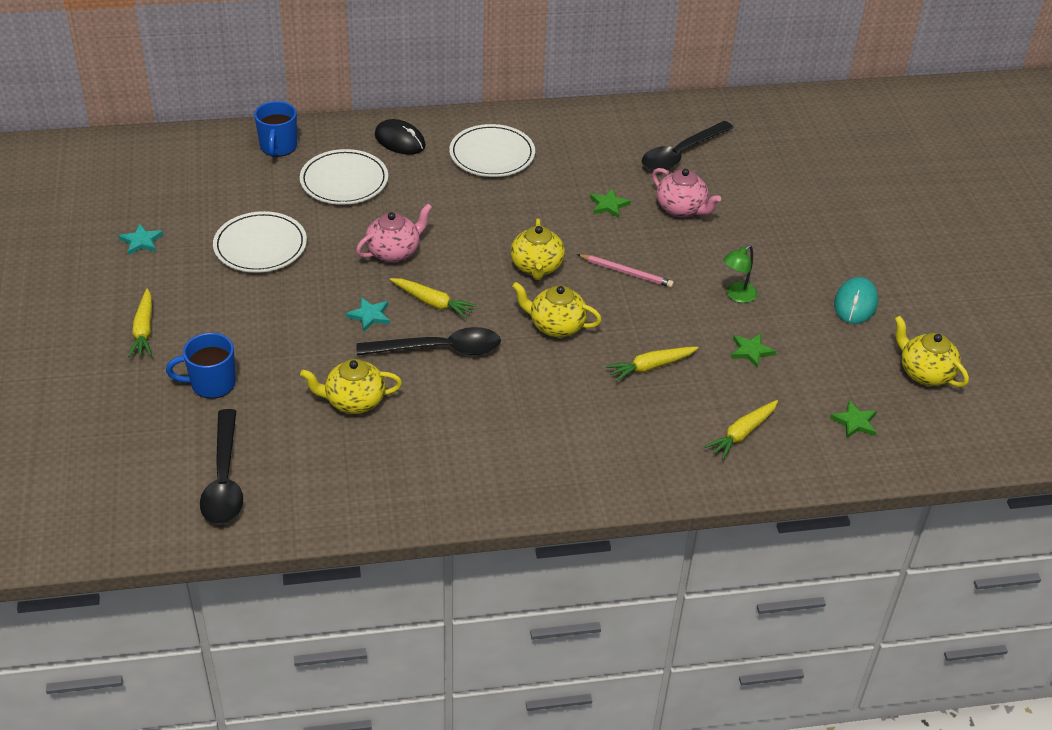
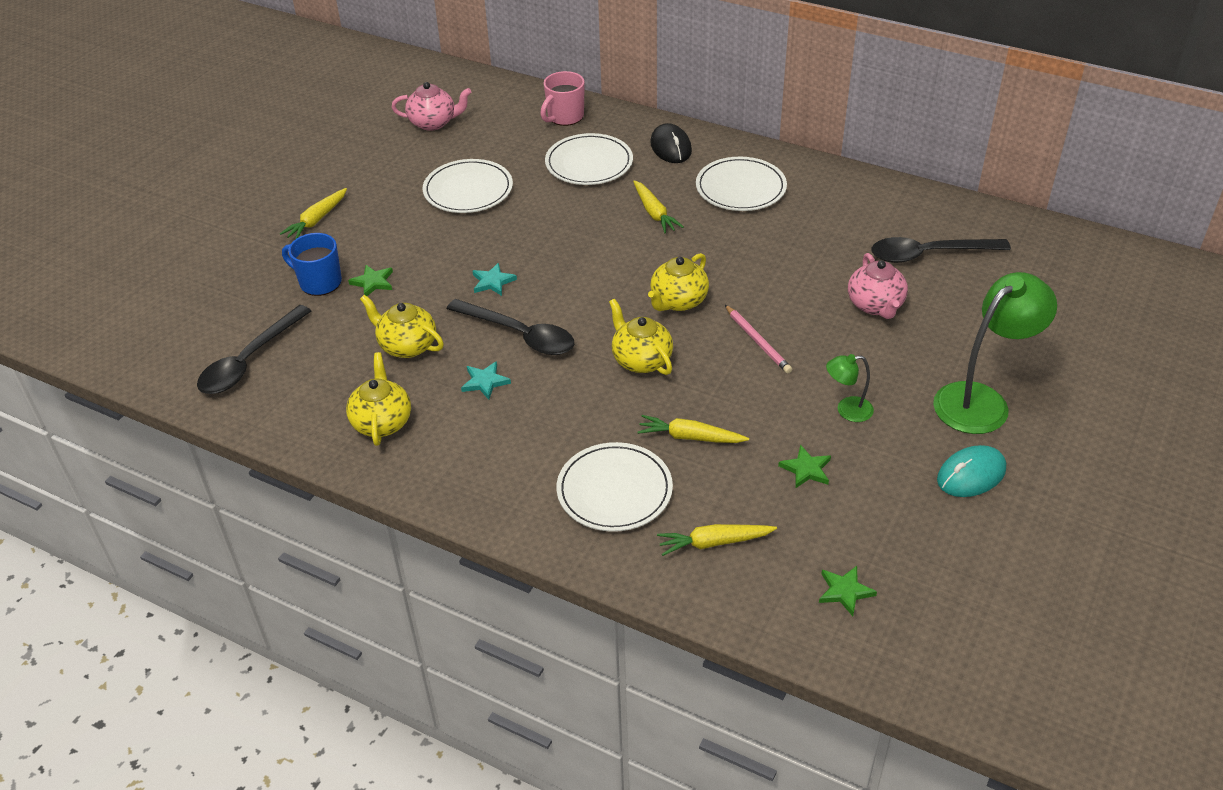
camera: 40 degrees right, 0 degrees up
turquoise star [119,224,163,255] -> turquoise star moved to [461,361,511,400]
blue mug [254,101,297,157] -> pink mug [540,71,585,126]
pink teapot [356,204,432,262] -> pink teapot moved to [392,82,471,131]
yellow carrot [390,278,477,319] -> yellow carrot moved to [633,180,684,234]
green star [590,189,631,218] -> green star moved to [348,265,393,296]
yellow teapot [894,316,969,387] -> yellow teapot moved to [346,352,411,446]
none -> white plate [556,442,673,532]
none -> green lamp [933,272,1057,434]

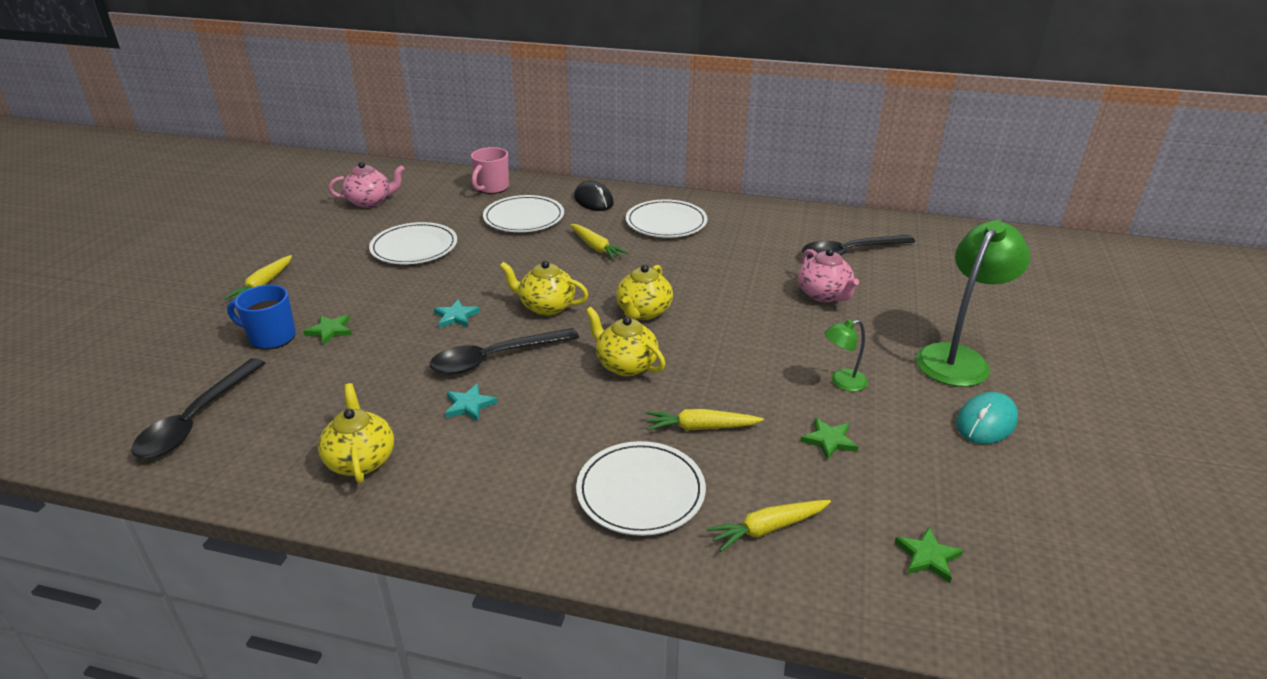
camera: 15 degrees left, 10 degrees down
yellow teapot [360,294,444,358] -> yellow teapot moved to [500,261,588,316]
black spoon [446,299,574,355] -> black spoon turned 135 degrees clockwise [430,328,579,374]
pink pencil [725,305,792,373] -> none

